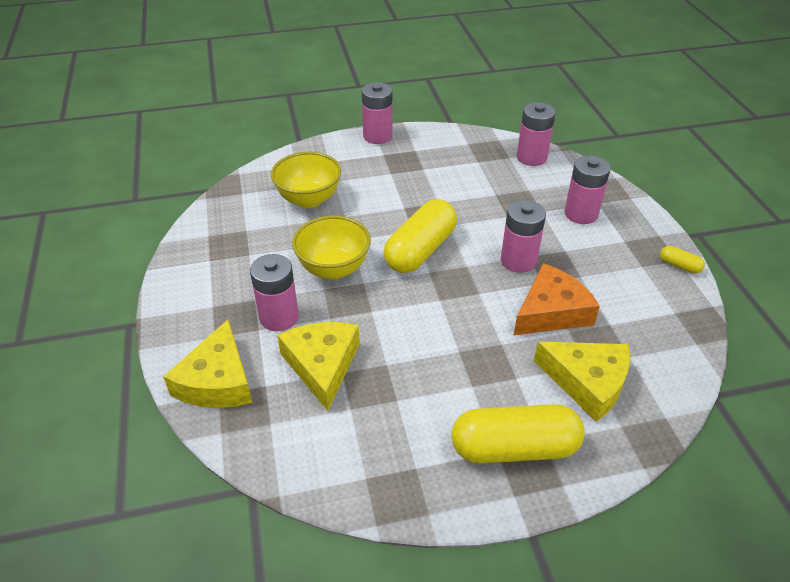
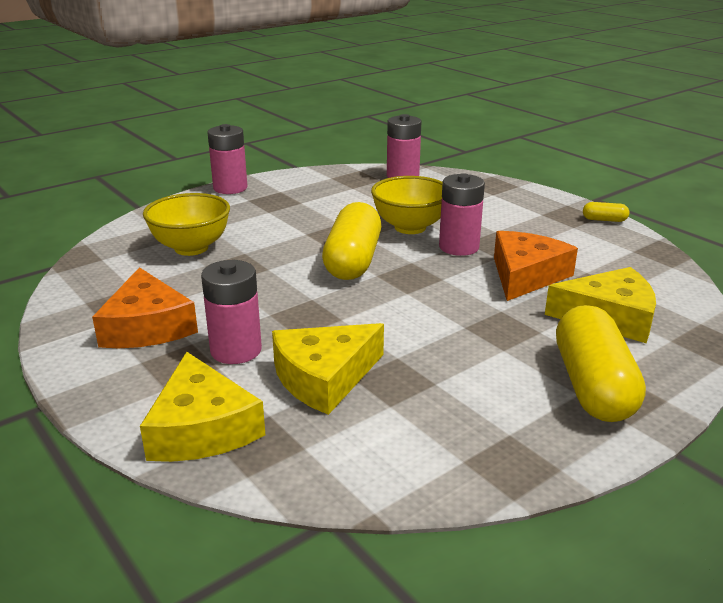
camera: 25 degrees left, 15 degrees down
yellow cheese [277,322,360,411] -> yellow cheese turned 90 degrees counterclockwise [272,323,384,415]
yellow bowl [292,215,371,279] -> yellow bowl moved to [371,176,443,234]
yellow capsule [452,404,585,464] -> yellow capsule turned 60 degrees counterclockwise [556,305,646,422]
pink battery [564,155,610,224] -> none
none -> orange cheese [92,267,198,348]

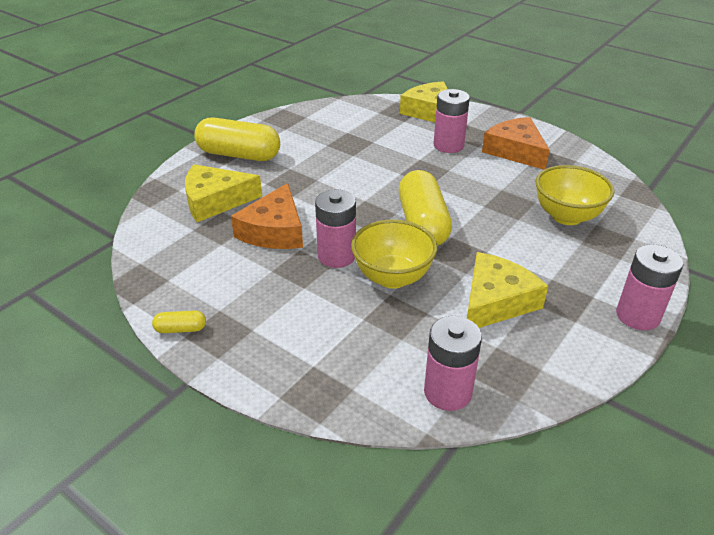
camera: 165 degrees right, 10 degrees up
yellow cheese [272,323,384,415] -> yellow cheese moved to [467,252,548,328]
yellow capsule [556,305,646,422] -> yellow capsule turned 60 degrees counterclockwise [194,118,280,161]

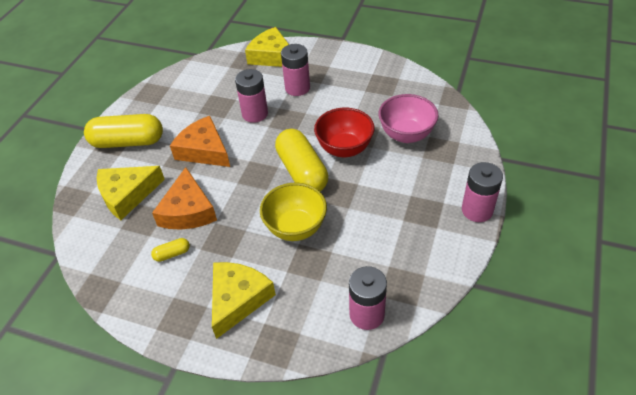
camera: 15 degrees left, 10 degrees up
yellow capsule [152,310,206,333] -> yellow capsule moved to [151,238,190,262]
pink battery [315,190,356,268] -> pink battery moved to [235,69,268,123]
yellow cheese [467,252,548,328] -> yellow cheese moved to [212,262,276,339]
orange cheese [482,117,550,170] -> orange cheese moved to [170,116,230,167]
yellow bowl [536,165,614,225] -> pink bowl [379,94,438,143]
none -> red bowl [314,108,375,157]

